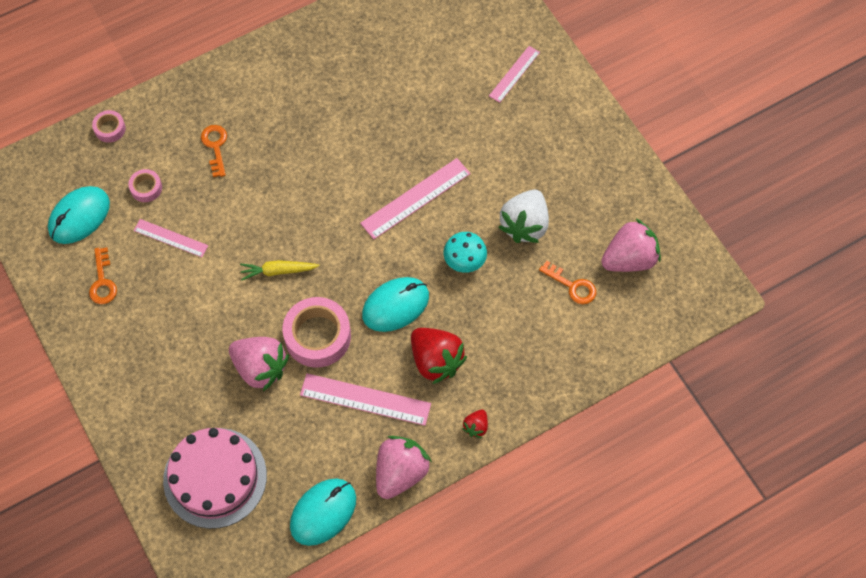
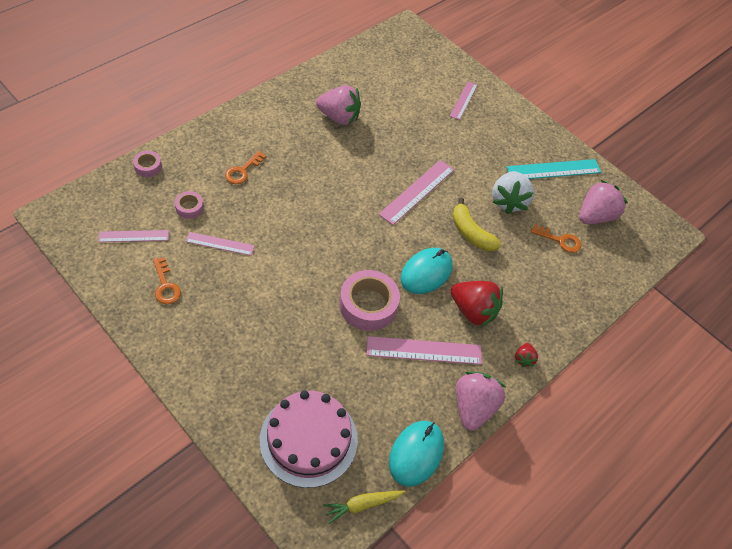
camera: 20 degrees left, 10 degrees down
turquoise mouse [48,186,110,244] -> pink ruler [98,230,169,242]
orange key [201,125,227,177] -> orange key turned 120 degrees counterclockwise [225,151,266,184]
pink strawberry [229,337,289,391] -> pink strawberry moved to [316,85,361,125]
yellow carrot [240,260,319,281] -> yellow carrot moved to [323,491,405,524]
turquoise mushroom [444,232,487,273] -> yellow banana [453,198,501,251]
none -> turquoise ruler [507,159,601,179]

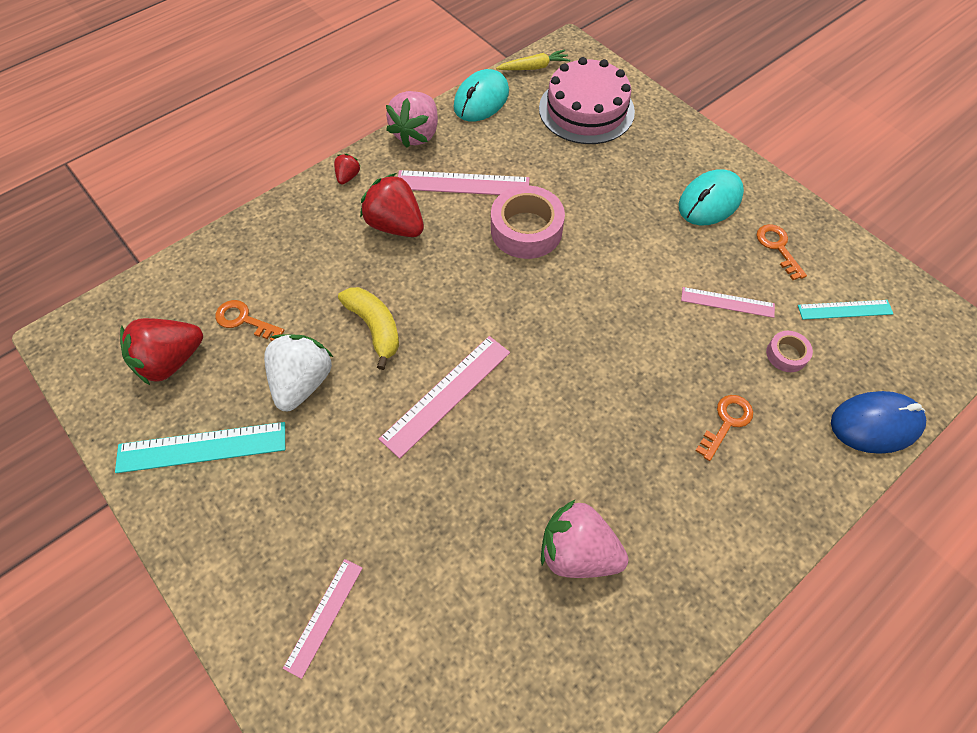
camera: 170 degrees left, 5 degrees up
pink ruler [98,230,169,242] -> turquoise ruler [798,300,893,320]
pink tape [133,151,162,177] -> blue mouse [831,391,926,454]
turquoise mouse [401,248,452,294] -> turquoise mouse moved to [679,169,744,225]
pink strawberry [580,180,628,224] -> red strawberry [120,318,203,385]

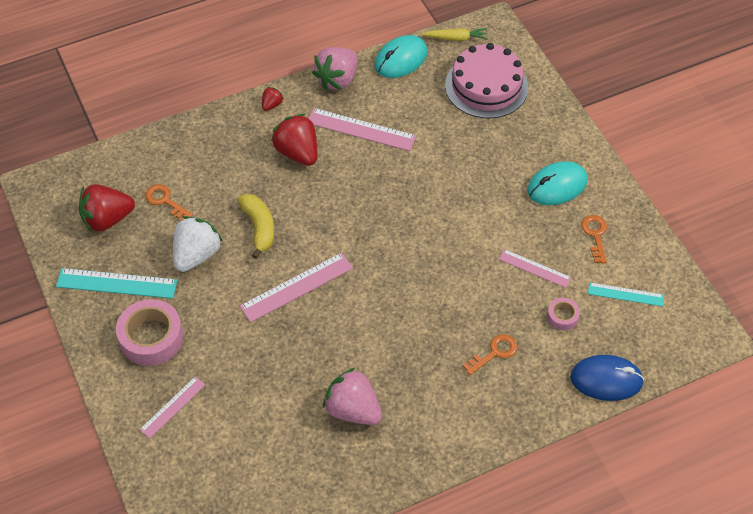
camera: 15 degrees right, 5 degrees down
pink tape [491,186,565,259] -> pink tape moved to [116,299,183,366]

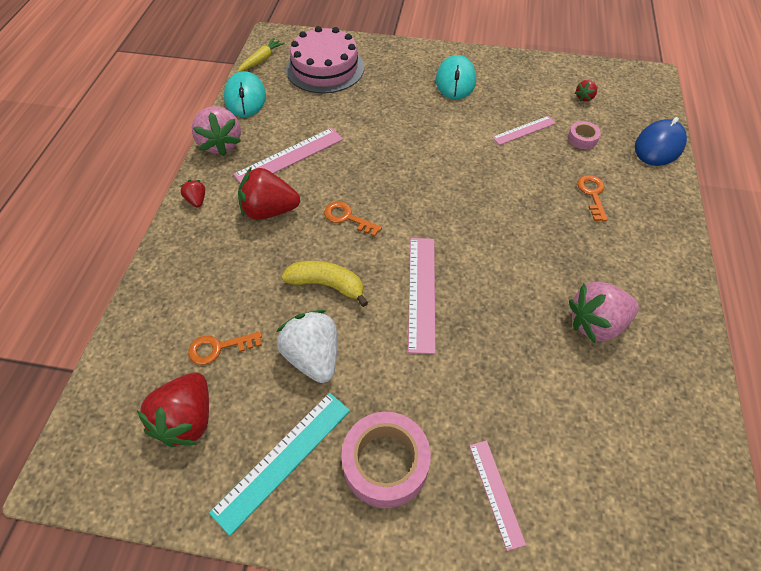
camera: 55 degrees left, 0 degrees up
orange key [581,215,607,264] -> orange key moved to [324,201,382,237]
turquoise ruler [588,282,664,306] -> red strawberry [575,80,597,102]

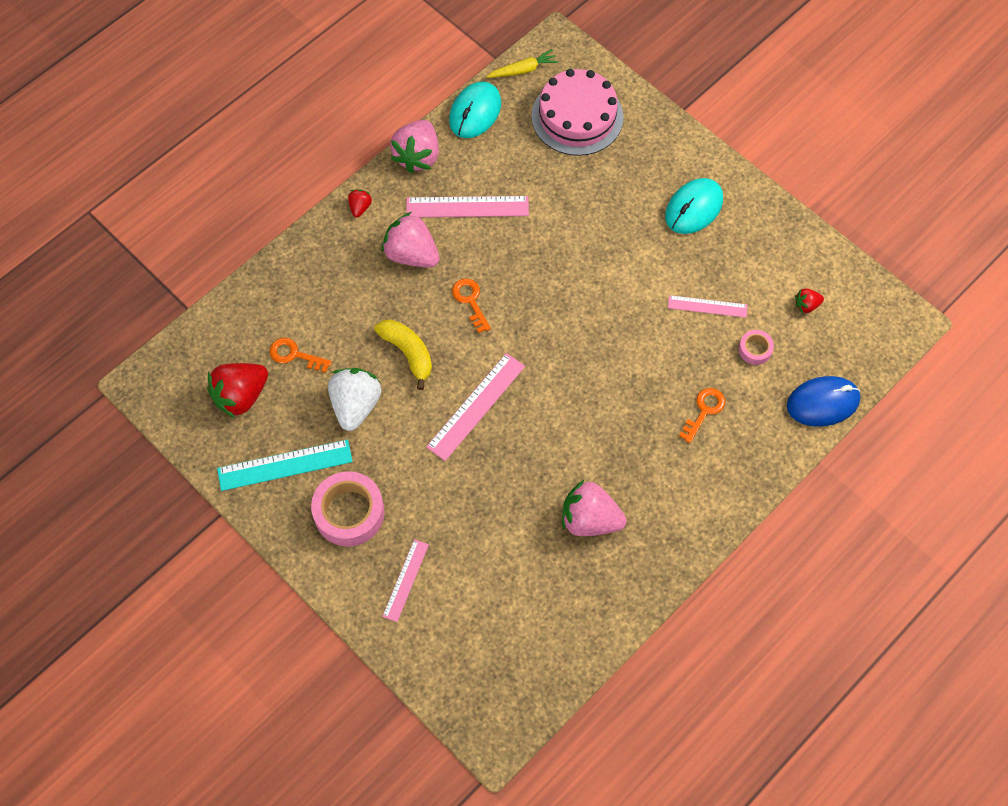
camera: 35 degrees right, 10 degrees up
red strawberry [238,167,300,220] -> pink strawberry [381,212,440,268]

